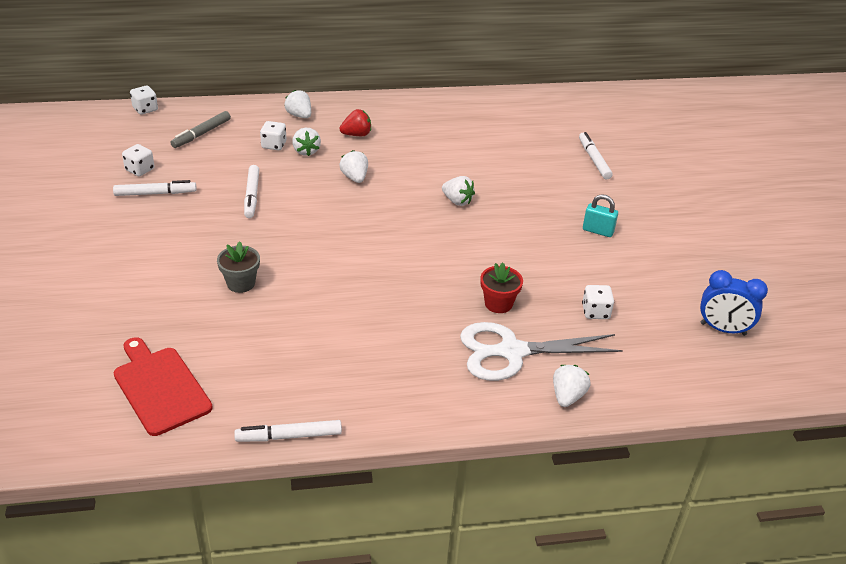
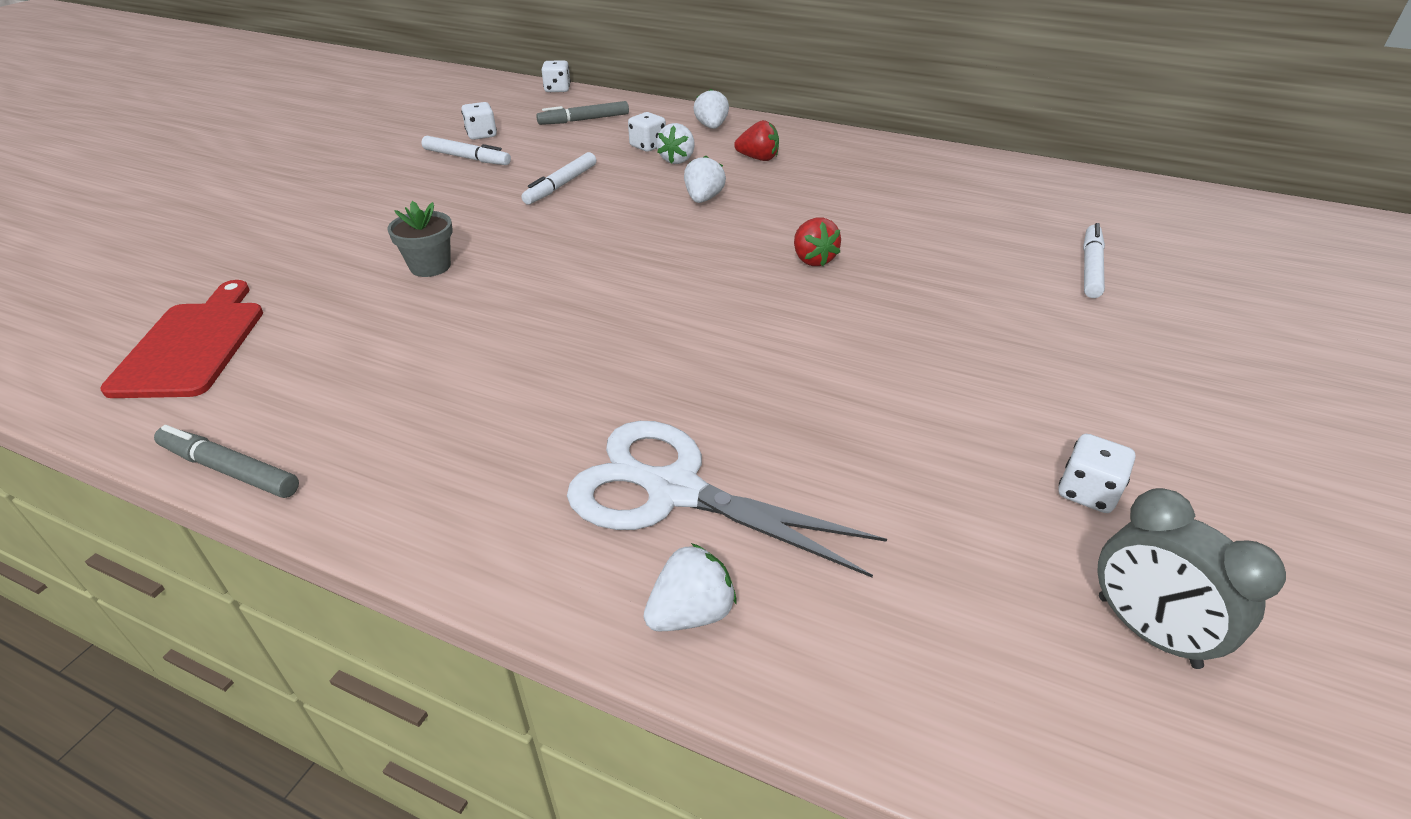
camera: 35 degrees right, 0 degrees up
white marker [234,420,342,442] -> grey marker [154,425,299,498]
white strawberry [442,176,475,206] -> red strawberry [794,218,841,266]
red flower pot [480,262,523,313] -> none
white dice [582,285,614,319] -> white dice moved to [1059,434,1135,513]
turquoise padlock [583,194,618,237] -> none
blue clock [700,270,768,336] -> grey clock [1097,488,1286,669]

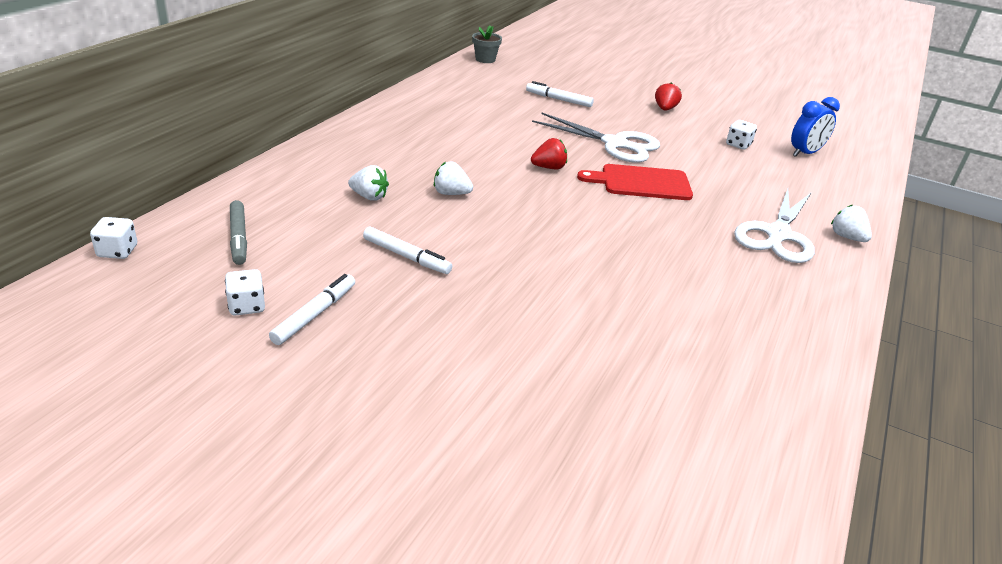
camera: 90 degrees left, 5 degrees down
red cutting board [100,280,263,398] -> red cutting board moved to [577,164,693,200]
grey marker [154,425,299,498] -> none
grey flower pot [387,201,453,277] -> grey flower pot moved to [472,25,502,63]
white dice [628,112,666,152] -> none
white strawberry [693,89,729,129] -> none
red strawberry [734,120,779,161] -> red strawberry moved to [655,82,682,111]
grey clock [1097,488,1286,669] -> blue clock [791,97,840,157]
none -> white scissors [532,113,660,163]

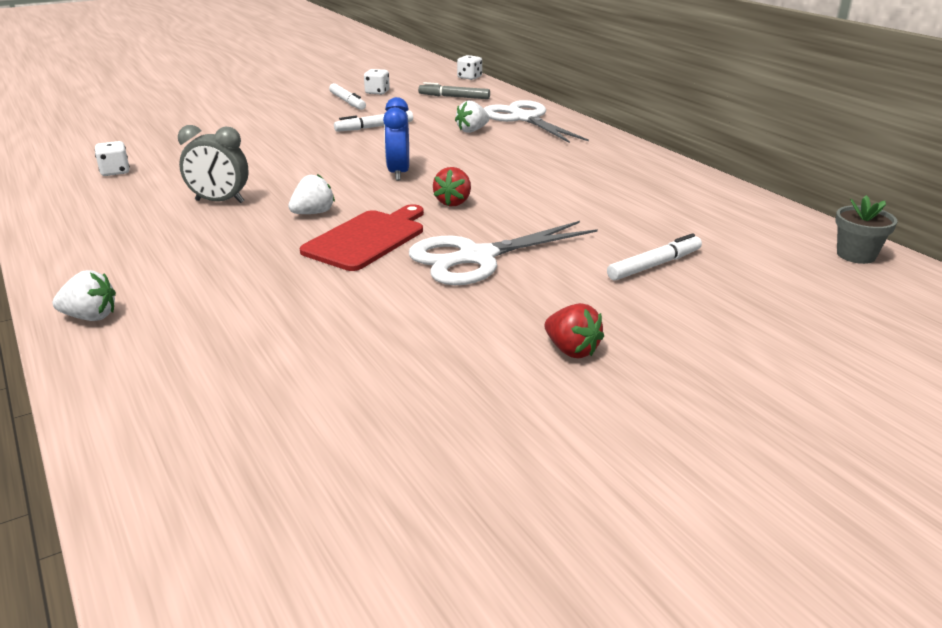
camera: 125 degrees right, 5 degrees down
white strawberry [434,161,473,195] -> white strawberry moved to [288,174,335,214]
white dice [726,120,757,150] -> white dice moved to [95,141,130,176]
white scissors [734,189,815,263] -> white scissors moved to [484,100,589,143]
blue clock [791,97,840,157] -> blue clock moved to [383,97,409,181]
none -> grey clock [178,125,249,203]

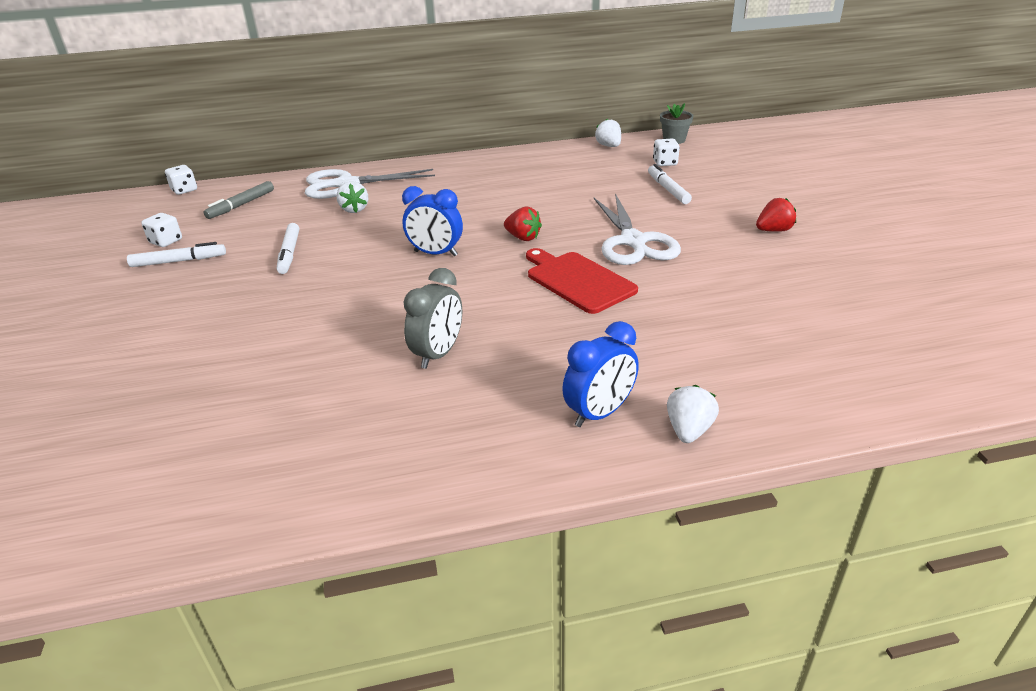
camera: 70 degrees left, 5 degrees up
white dice [95,141,130,176] -> white dice moved to [653,139,680,166]
white strawberry [288,174,335,214] -> white strawberry moved to [595,119,621,147]
none -> blue clock [562,321,639,427]

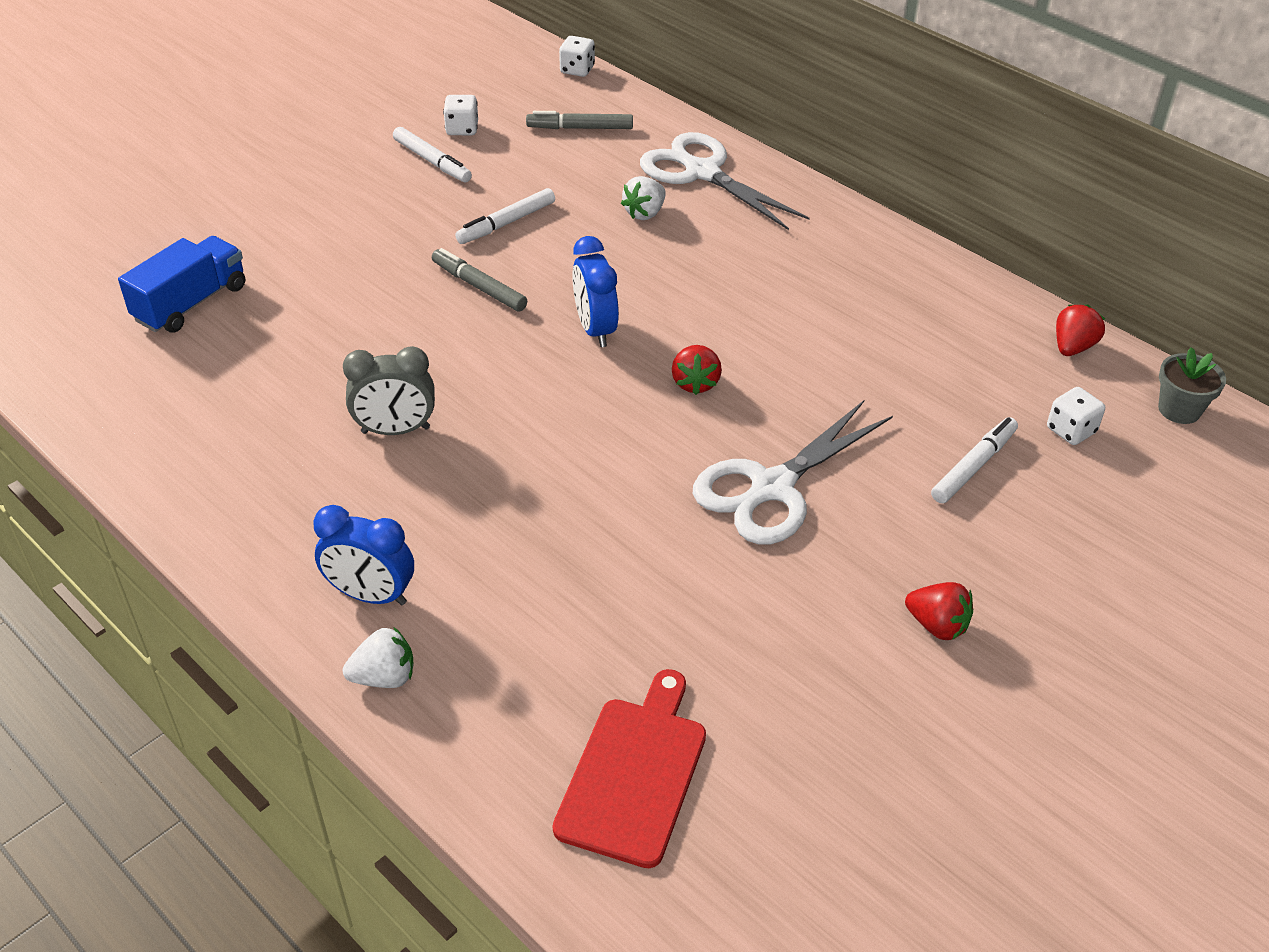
camera: 55 degrees right, 10 degrees up
red cutting board [526,248,638,314] -> red cutting board moved to [553,669,706,868]
white strawberry [595,119,621,147] -> red strawberry [1056,305,1105,356]
none -> blue truck [118,236,245,333]
none -> grey marker [432,248,527,312]

